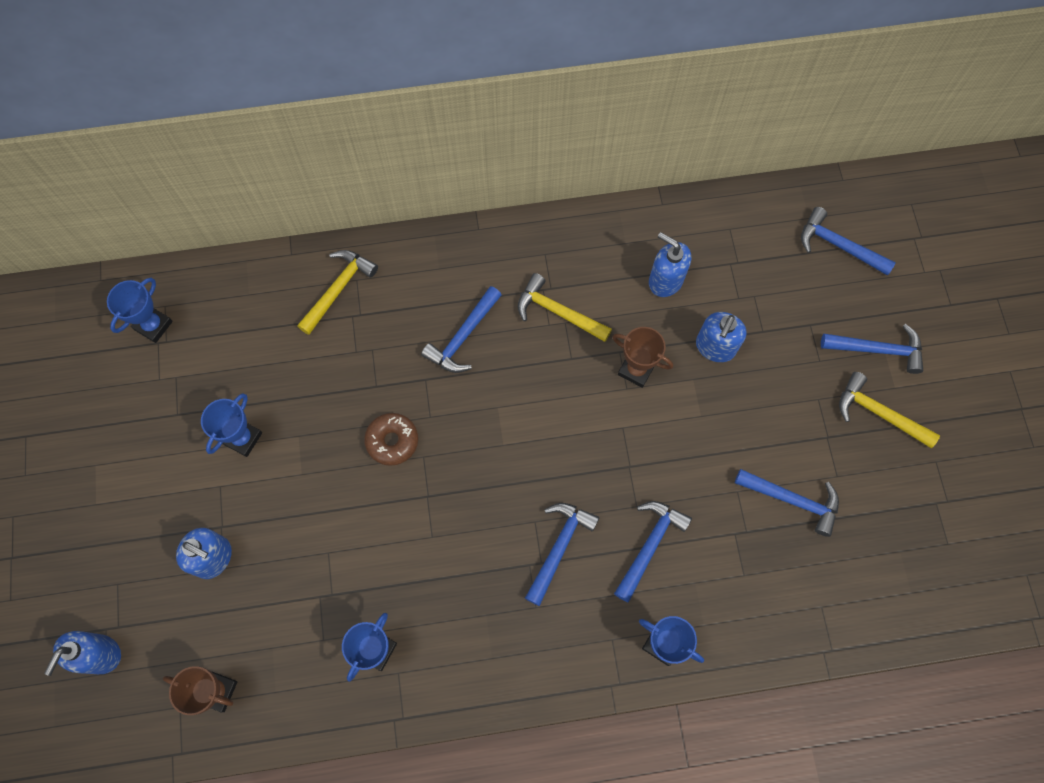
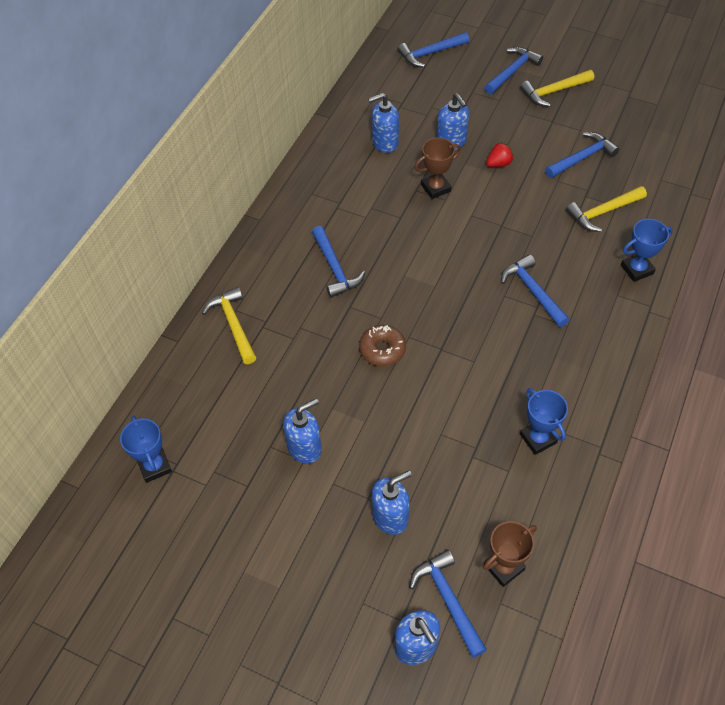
camera: 55 degrees left, 15 degrees down
blue trophy [201,393,262,457] -> blue soap dispenser [283,398,322,464]
yellow hammer [518,273,612,342] -> yellow hammer moved to [566,186,647,232]
blue hammer [614,501,692,603] -> blue hammer moved to [409,550,487,658]
none -> red strawberry [486,142,514,167]

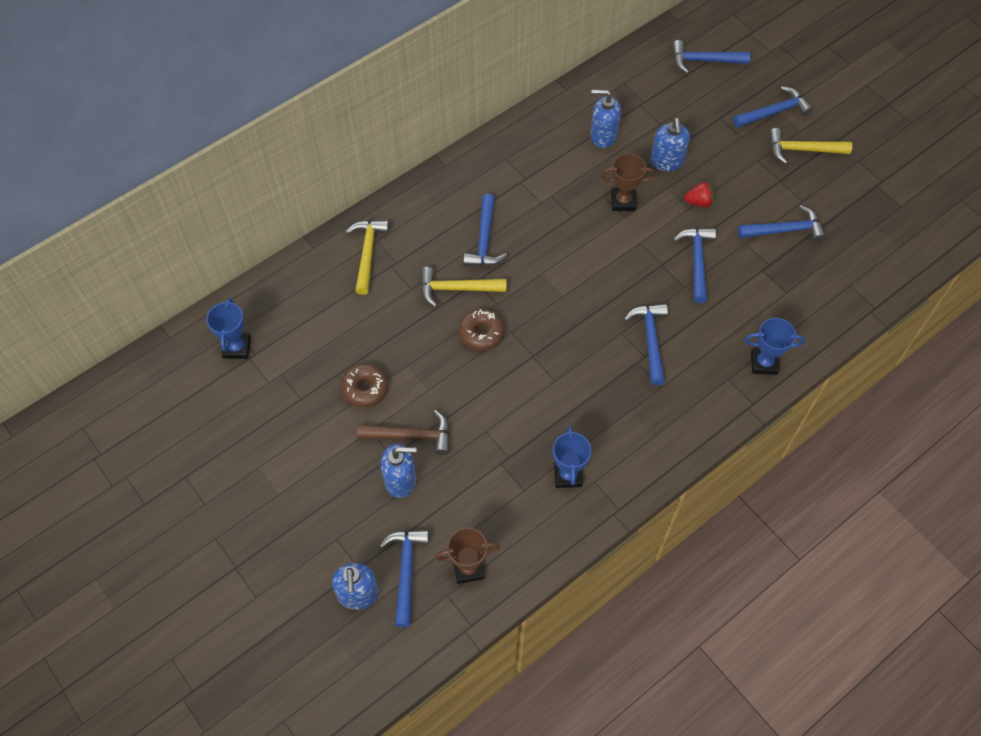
camera: 25 degrees right, 5 degrees up
blue soap dispenser [283,398,322,464] -> brown donut [341,364,388,407]
yellow hammer [566,186,647,232] -> yellow hammer moved to [421,267,506,307]
none -> brown hammer [357,410,450,455]
none -> blue hammer [673,228,716,303]

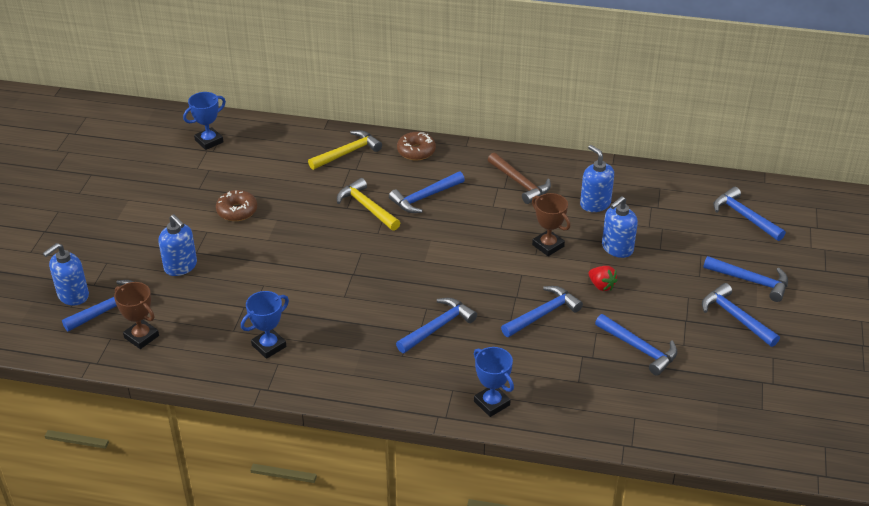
camera: 50 degrees right, 20 degrees down
brown hammer [357,410,450,455] -> brown hammer moved to [488,153,551,204]
brown donut [458,309,504,351] -> brown donut moved to [397,132,436,160]
yellow hammer [769,128,852,164] -> blue hammer [702,283,780,347]

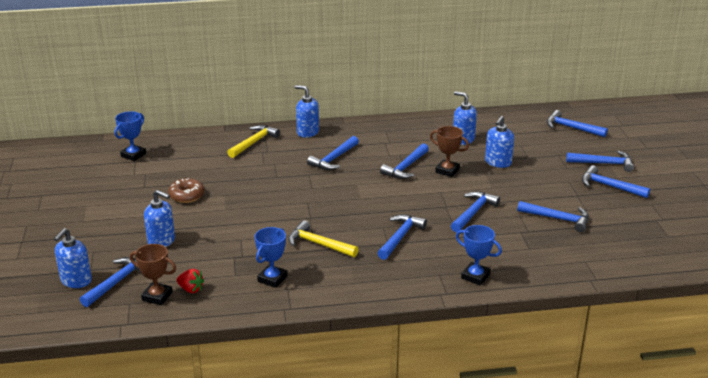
camera: 20 degrees left, 10 degrees down
yellow hammer [337,178,400,231] -> yellow hammer moved to [288,220,359,257]
brown donut [397,132,436,160] -> blue soap dispenser [295,85,319,138]
brown hammer [488,153,551,204] -> none
red strawberry [589,266,618,291] -> red strawberry moved to [177,269,204,293]
none -> blue hammer [380,143,429,179]

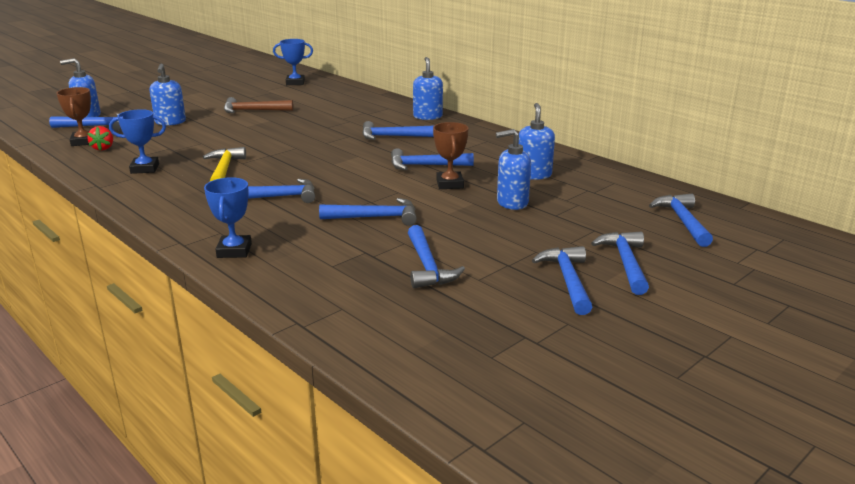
camera: 55 degrees right, 5 degrees down
brown donut [168,178,204,203] -> brown hammer [224,97,293,113]
yellow hammer [227,125,280,158] -> none
blue hammer [566,151,634,172] -> blue hammer turned 150 degrees counterclockwise [591,232,649,295]

